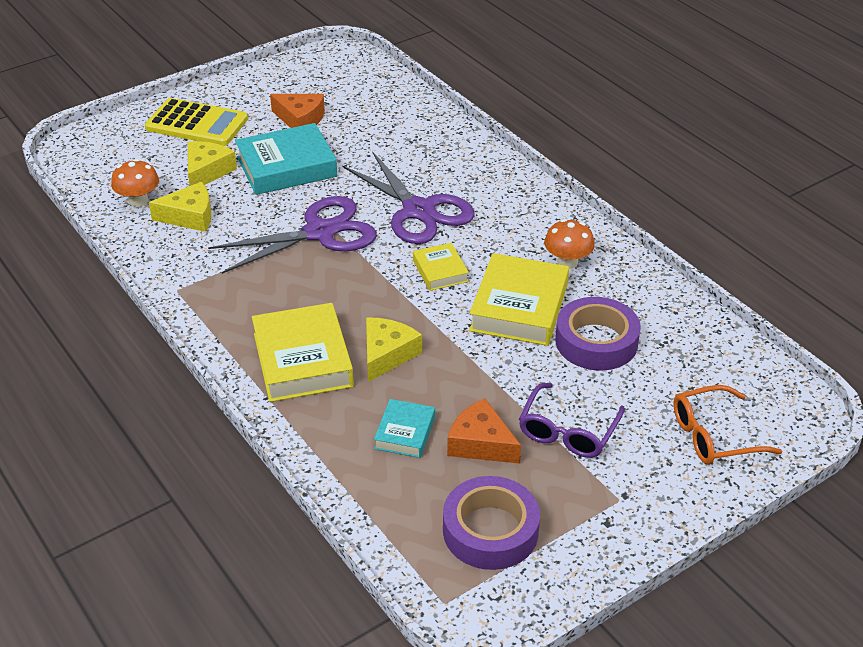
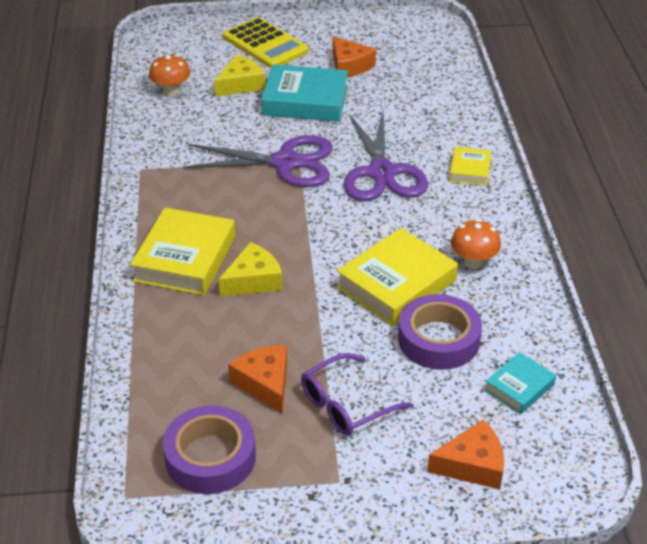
camera: 30 degrees right, 0 degrees up
yellow cheese [149,182,211,232] -> none
turquoise book [374,399,435,458] -> turquoise book moved to [485,352,556,414]
yellow book [413,243,469,291] -> yellow book moved to [449,146,491,186]
orange glasses [673,385,782,465] -> orange cheese [427,420,504,489]

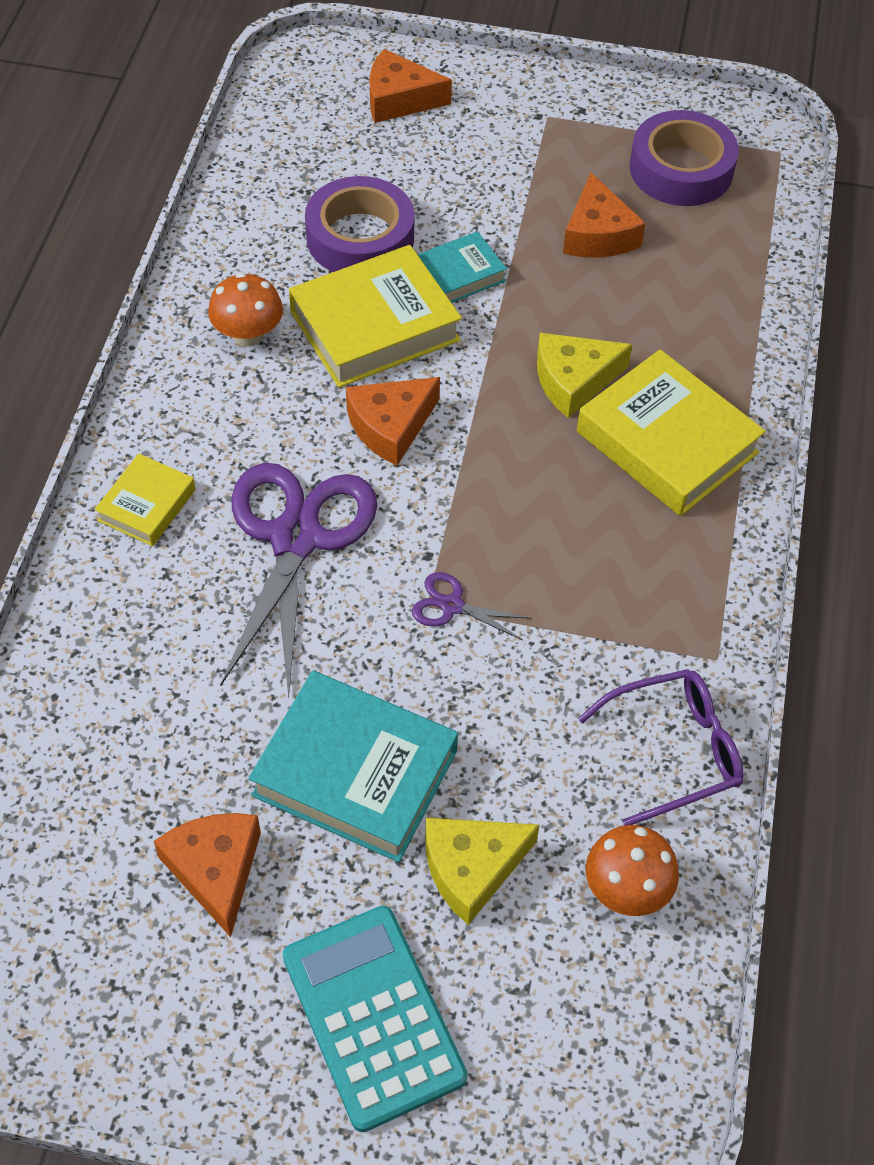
camera: 165 degrees left, 15 degrees up
yellow book [130,208,235,296] -> yellow book turned 75 degrees counterclockwise [577,349,766,516]
purple scissors [183,135,333,187] -> purple scissors [412,572,532,640], size x0.43
yellow calculator [223,17,309,68] -> turquoise calculator [283,906,467,1132]
purple glasses [301,353,412,436] -> purple glasses moved to [578,669,744,825]
turquoise book [485,352,556,414] -> turquoise book moved to [417,231,507,303]
none -> orange cheese [346,377,440,466]

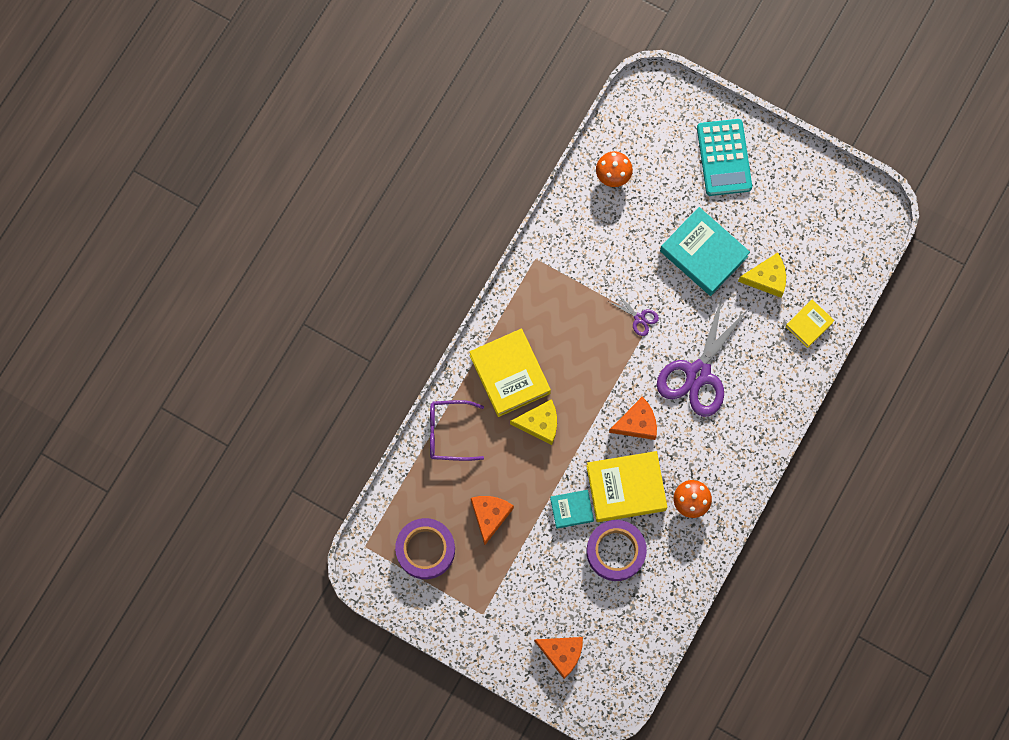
camera: 160 degrees left, 20 degrees up
yellow book [94,453,196,546] -> yellow book moved to [785,299,835,348]
orange cheese [154,813,261,937] -> none
yellow cheese [425,818,540,925] -> yellow cheese moved to [738,253,786,298]
purple glasses [578,669,744,825] -> purple glasses moved to [430,400,484,461]

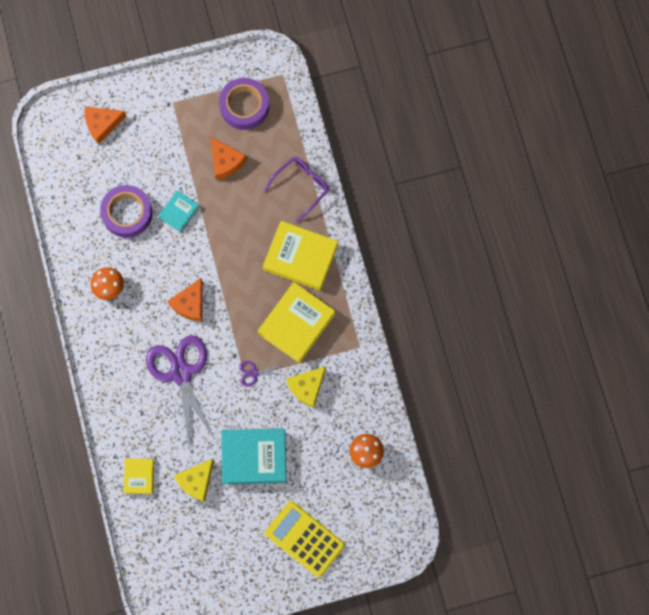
camera: 135 degrees right, 0 degrees up
yellow cheese [510,399,557,445] -> yellow cheese moved to [286,366,326,408]
yellow book [587,451,668,522] -> yellow book moved to [258,282,335,363]
turquoise calculator [697,119,752,196] -> yellow calculator [265,501,345,577]

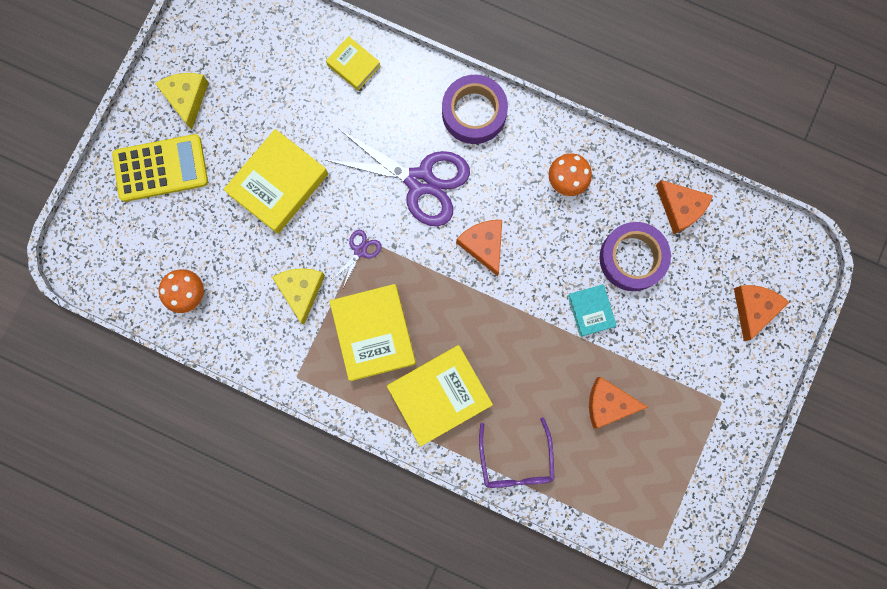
camera: 130 degrees right, 5 degrees up
yellow cheese [174,459,214,502] -> yellow cheese moved to [155,73,209,130]
purple tape [219,78,269,130] -> purple tape moved to [442,75,508,144]
turquoise book [221,428,286,484] -> yellow book [223,129,328,234]
none -> orange cheese [656,180,713,234]

